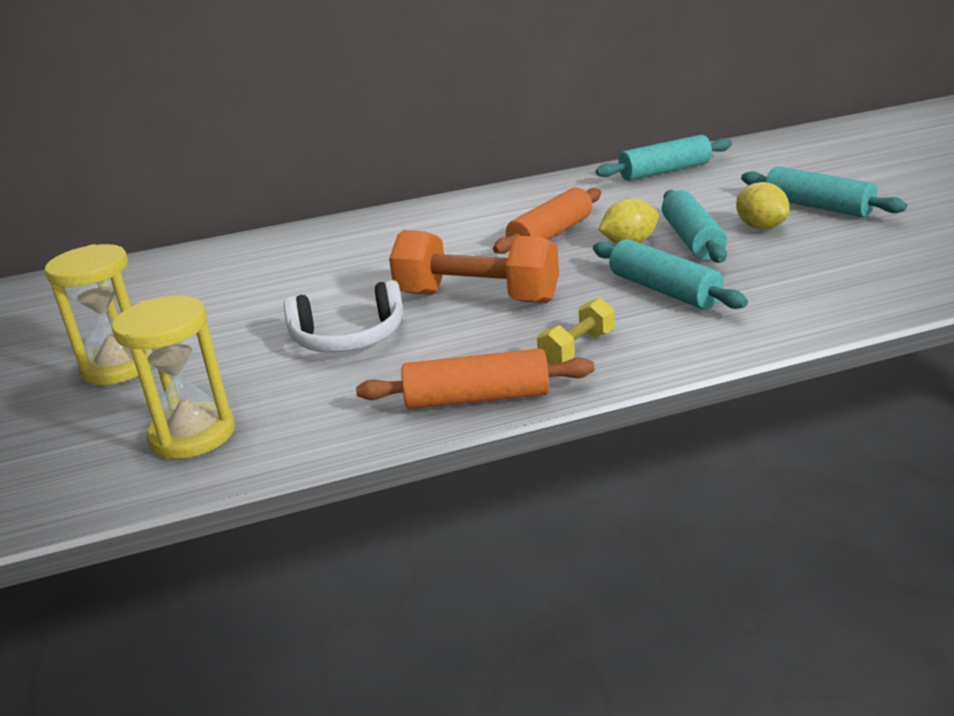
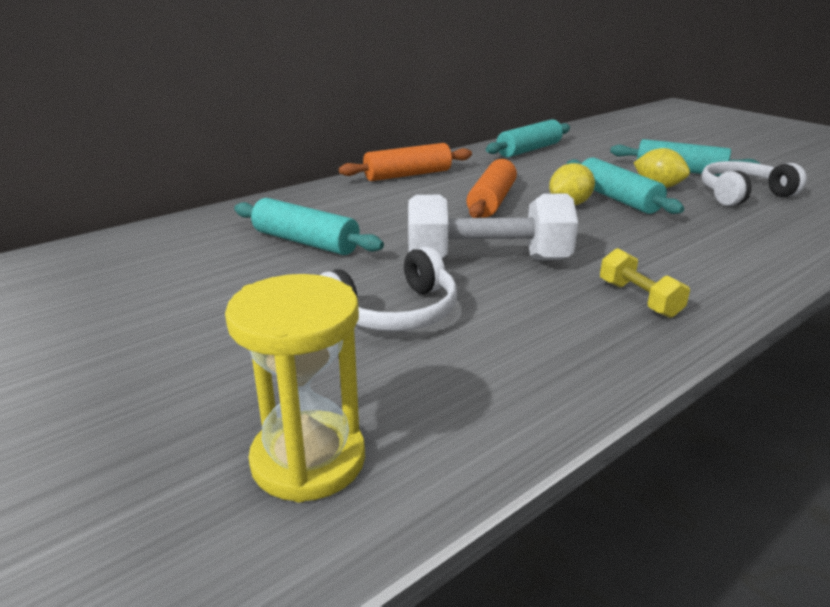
camera: 25 degrees left, 0 degrees up
yellow hourglass [45,244,151,385] -> none
orange rolling pin [356,349,595,409] -> orange rolling pin moved to [339,143,472,181]
orange dumbbell [389,230,559,303] -> white dumbbell [408,194,578,260]
yellow dumbbell [537,298,615,365] -> yellow dumbbell turned 45 degrees counterclockwise [600,248,690,318]
turquoise rolling pin [593,239,748,309] -> turquoise rolling pin moved to [234,198,384,255]
none -> white headphones [701,161,807,206]

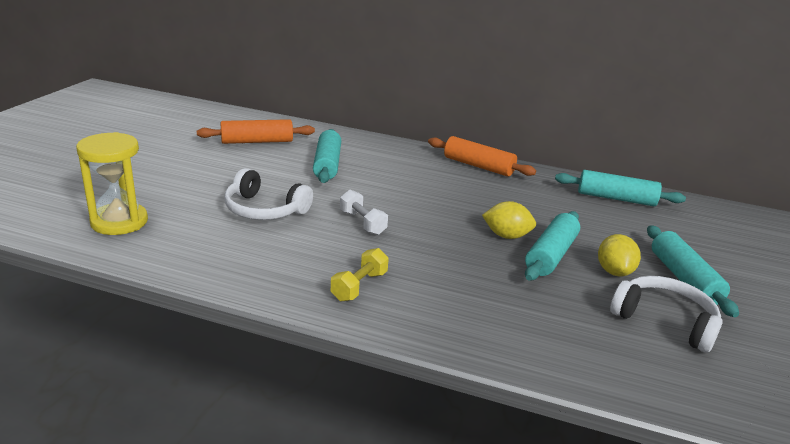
camera: 55 degrees right, 0 degrees up
white dumbbell [408,194,578,260] -> white dumbbell [340,190,388,235], size x0.50
orange rolling pin [466,159,517,218] -> orange rolling pin moved to [197,119,315,144]

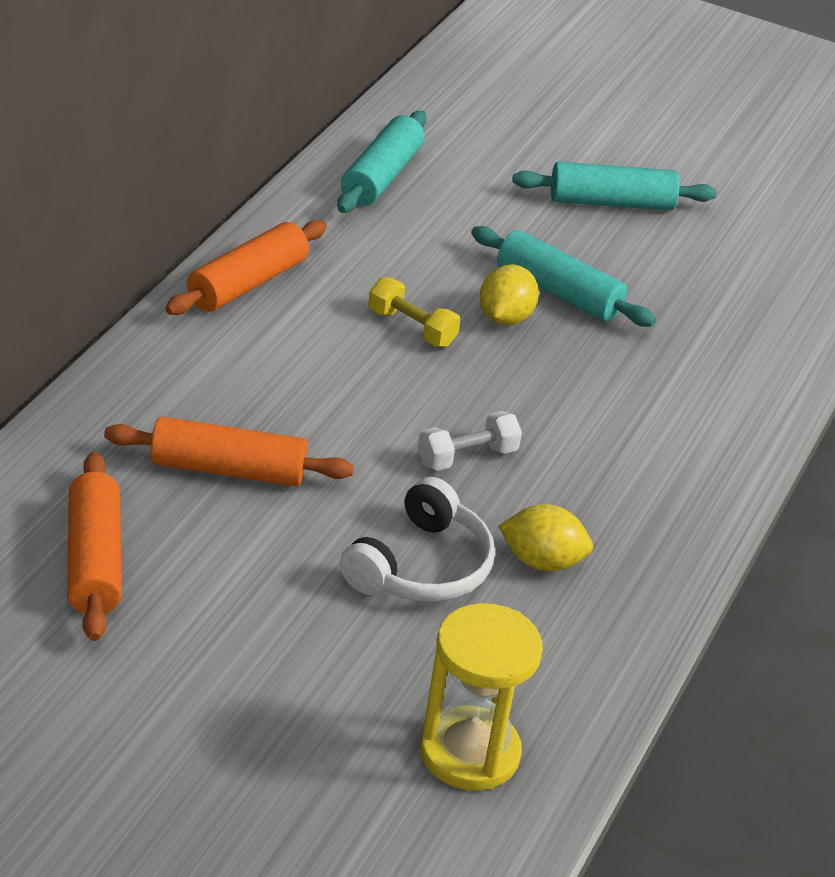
camera: 85 degrees left, 10 degrees up
turquoise rolling pin [313,129,341,183] -> orange rolling pin [104,416,354,487]
yellow dumbbell [331,248,389,302] -> yellow dumbbell moved to [368,277,460,347]
yellow lemon [598,234,641,276] -> yellow lemon moved to [498,504,593,571]
white headphones [610,276,723,353] -> none

